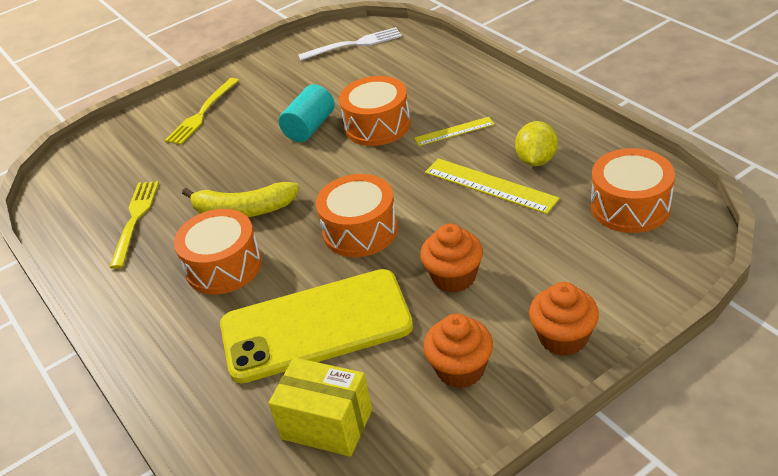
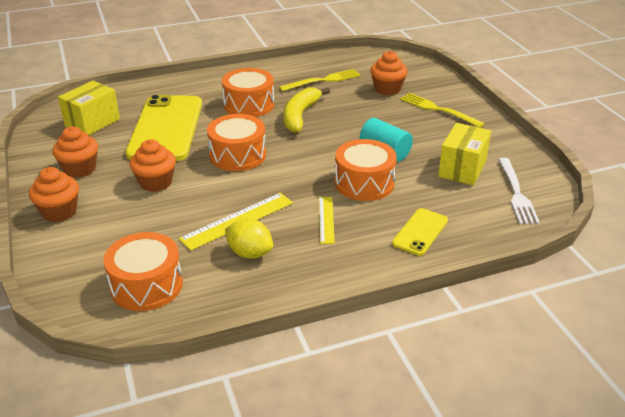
camera: 100 degrees right, 5 degrees down
yellow fork [109,181,159,269] -> yellow fork turned 45 degrees counterclockwise [279,69,361,92]
none -> orange cupcake [370,51,408,95]
none -> yellow phone [392,208,448,256]
none -> yellow box [438,123,491,185]

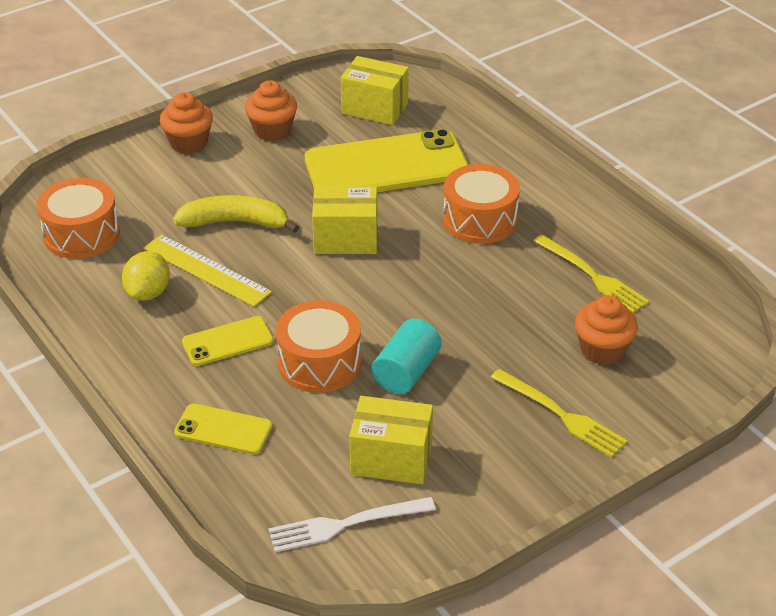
camera: 75 degrees right, 5 degrees up
orange cupcake [130,139,176,192] -> none
orange drum [207,114,266,171] -> yellow box [312,187,377,254]
yellow banana [283,88,330,133] -> yellow banana moved to [173,195,299,233]
yellow ruler [319,197,335,244] -> yellow phone [182,316,274,366]
yellow fork [400,93,485,128] -> yellow fork turned 105 degrees clockwise [490,369,627,458]

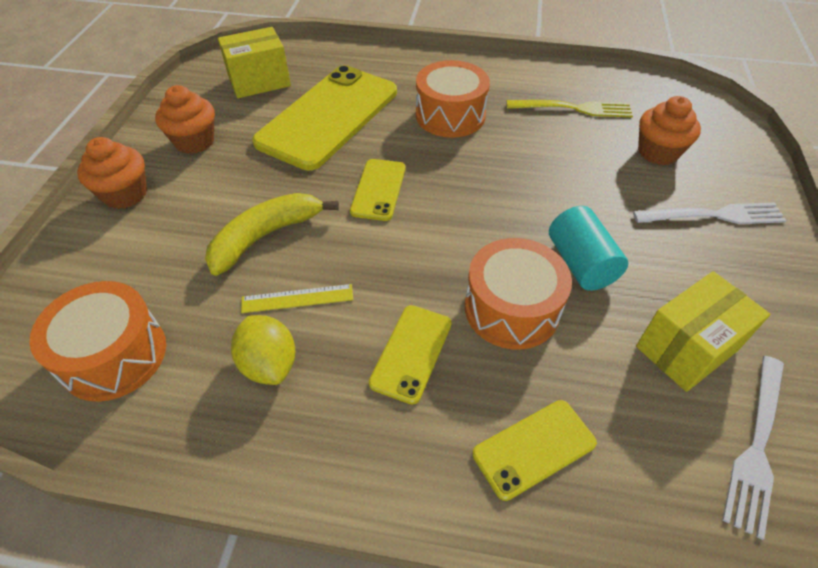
camera: 45 degrees left, 10 degrees up
yellow ruler [143,234,272,307] -> yellow ruler [241,284,353,313], size x0.62
yellow box [312,187,377,254] -> yellow phone [350,159,406,221]
yellow fork [490,369,627,458] -> white fork [633,202,787,224]

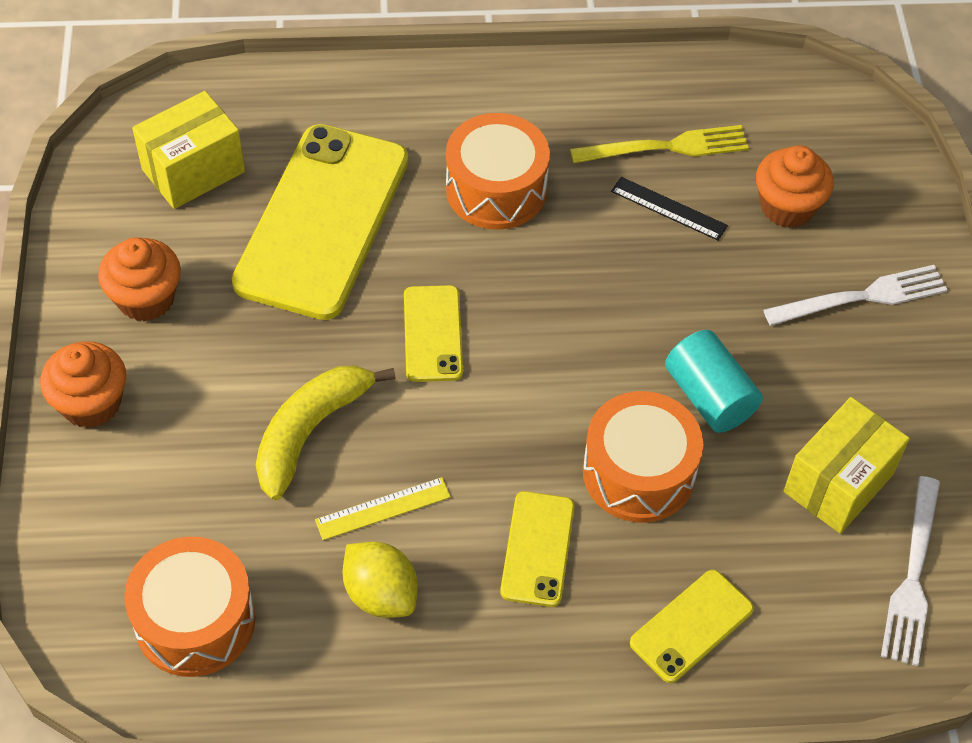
camera: 15 degrees left, 5 degrees up
none -> black ruler [611,177,728,241]

